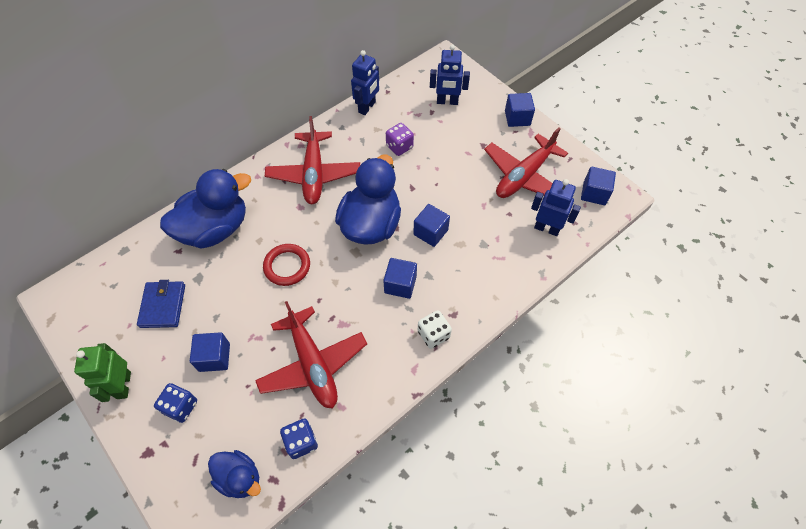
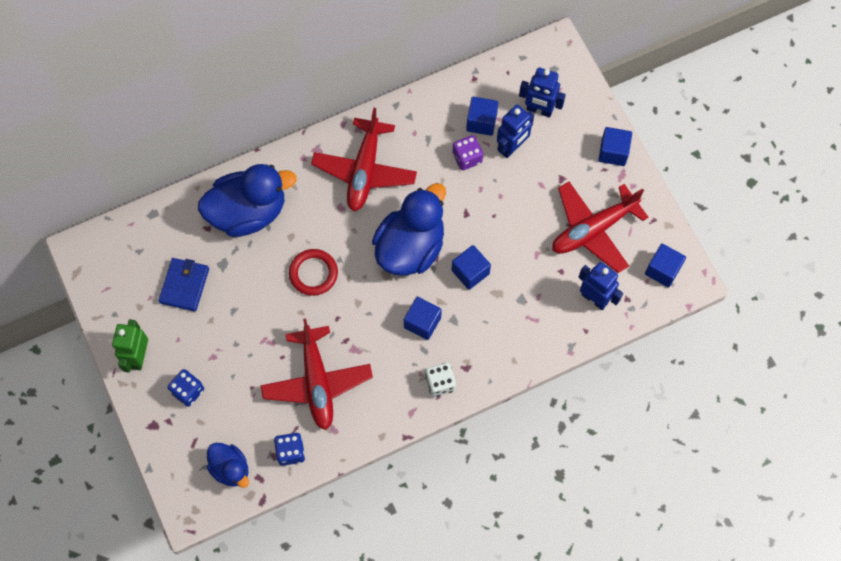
camera: 15 degrees right, 10 degrees up
blue cube [190,332,230,372] -> blue cube moved to [466,97,498,136]
blue robot [351,50,379,115] -> blue robot moved to [497,105,534,158]

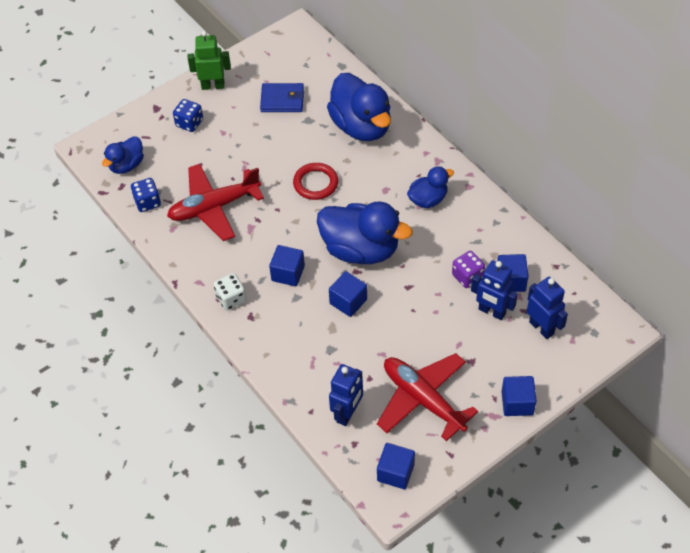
camera: 80 degrees right, 15 degrees down
red plane [311,108,417,211] -> blue duck [407,166,454,208]
blue robot [519,67,566,117] -> blue robot turned 135 degrees clockwise [527,277,568,339]

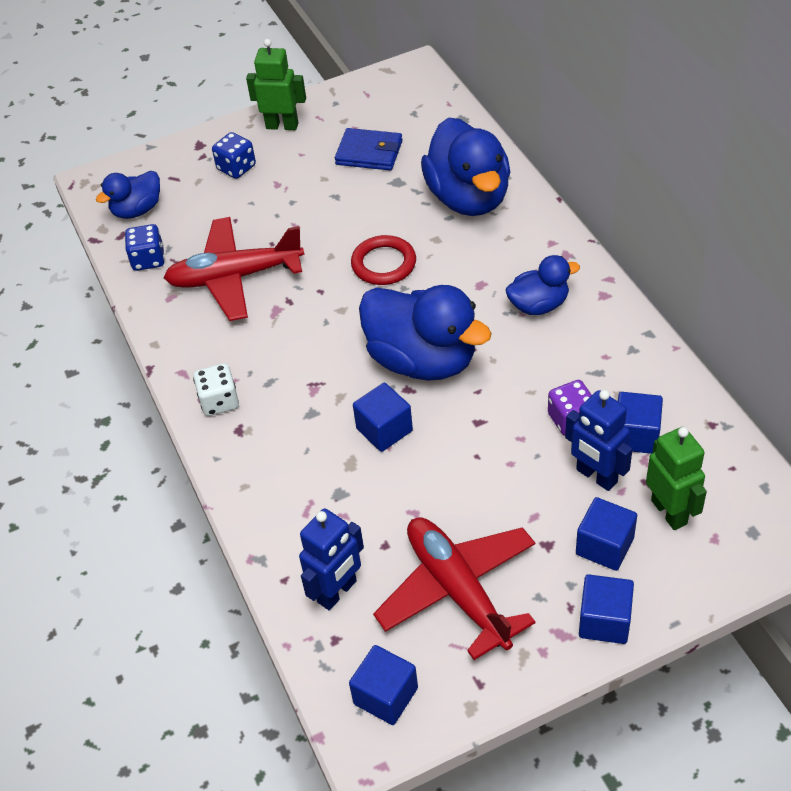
camera: 15 degrees right, 5 degrees down
blue cube [269,245,305,286] -> blue cube moved to [576,497,637,571]
blue robot [527,277,568,339] -> green robot [646,427,707,530]

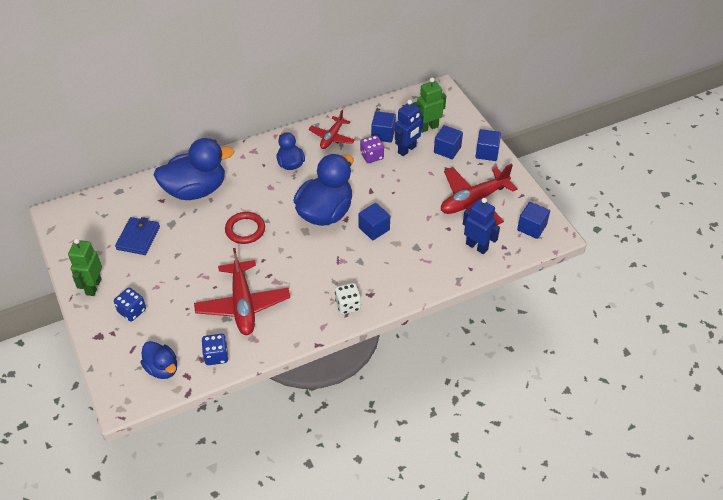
camera: 95 degrees left, 0 degrees up
none -> red plane [309,110,355,149]

